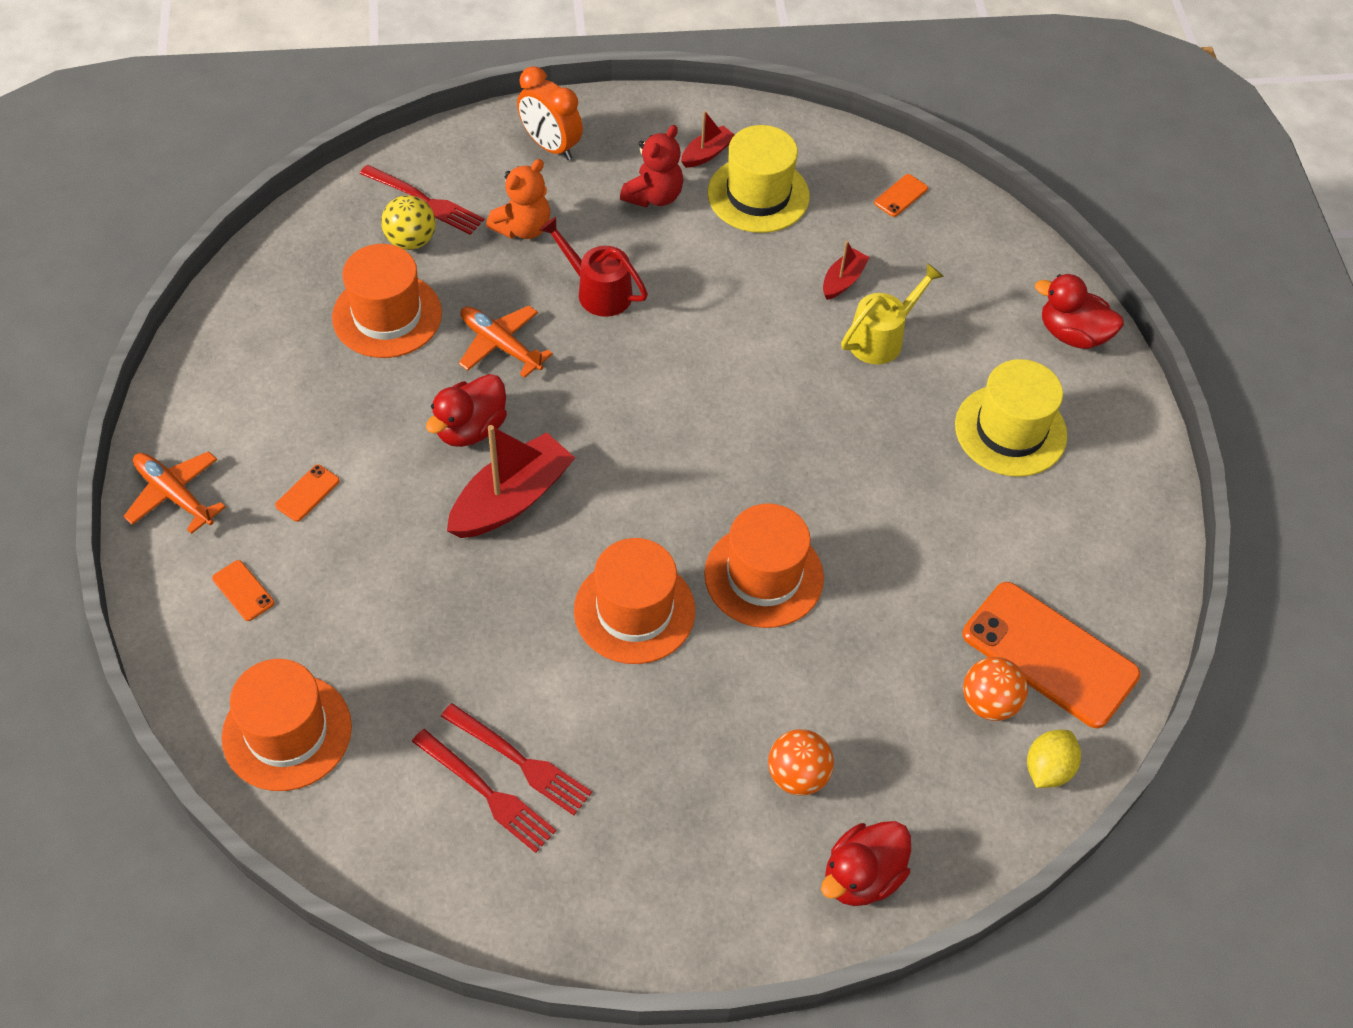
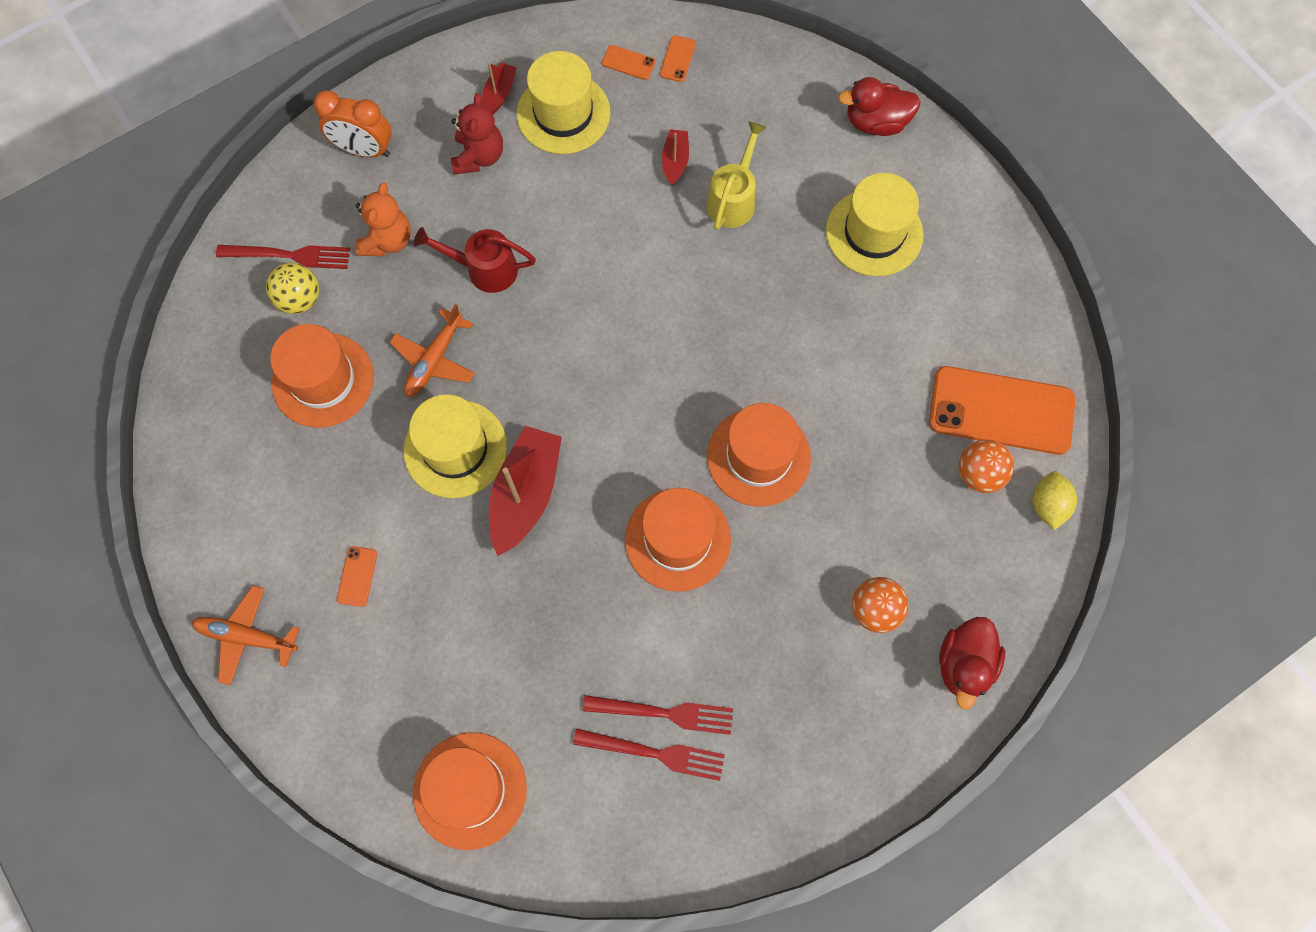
camera: 25 degrees left, 15 degrees up
orange phone [212,560,274,621] -> orange phone moved to [601,45,656,80]
red duck [426,374,507,447] -> yellow hat [404,394,507,498]
orange plane [459,306,553,378] -> orange plane turned 75 degrees counterclockwise [390,304,475,397]

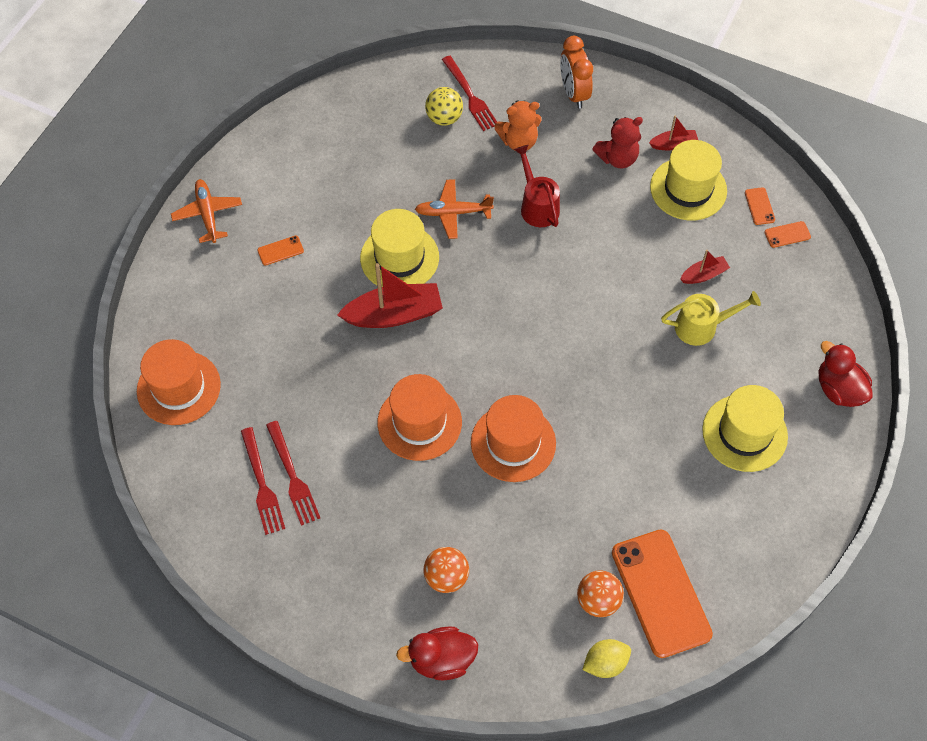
camera: 60 degrees right, 10 degrees down
orange hat [270,324,374,428] -> none

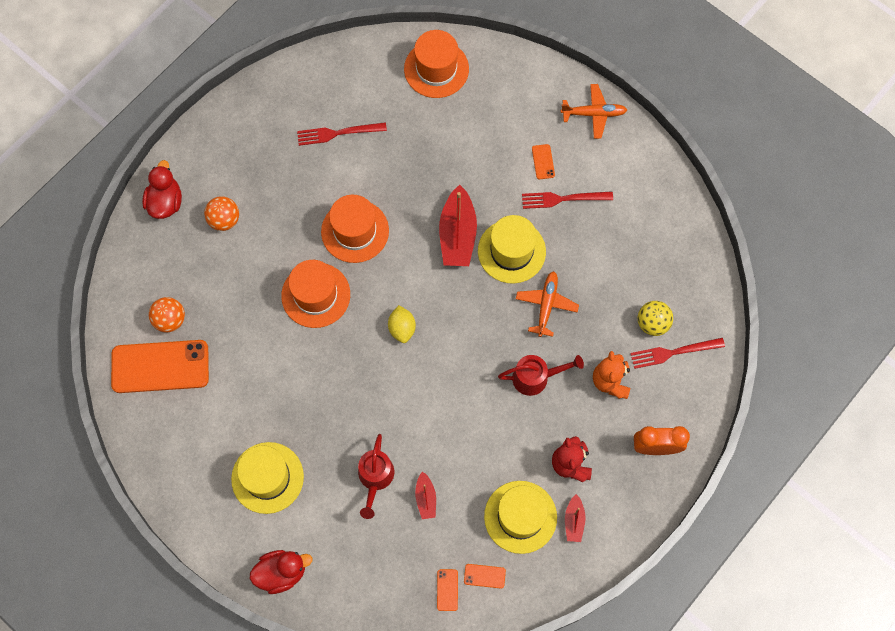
camera: 105 degrees right, 10 degrees up
red fork [241,427,285,535] -> red fork moved to [522,191,613,209]
yellow lemon [582,639,631,678] -> yellow lemon moved to [388,305,416,343]
yellow watering can [661,291,761,346] -> red watering can [358,434,394,519]

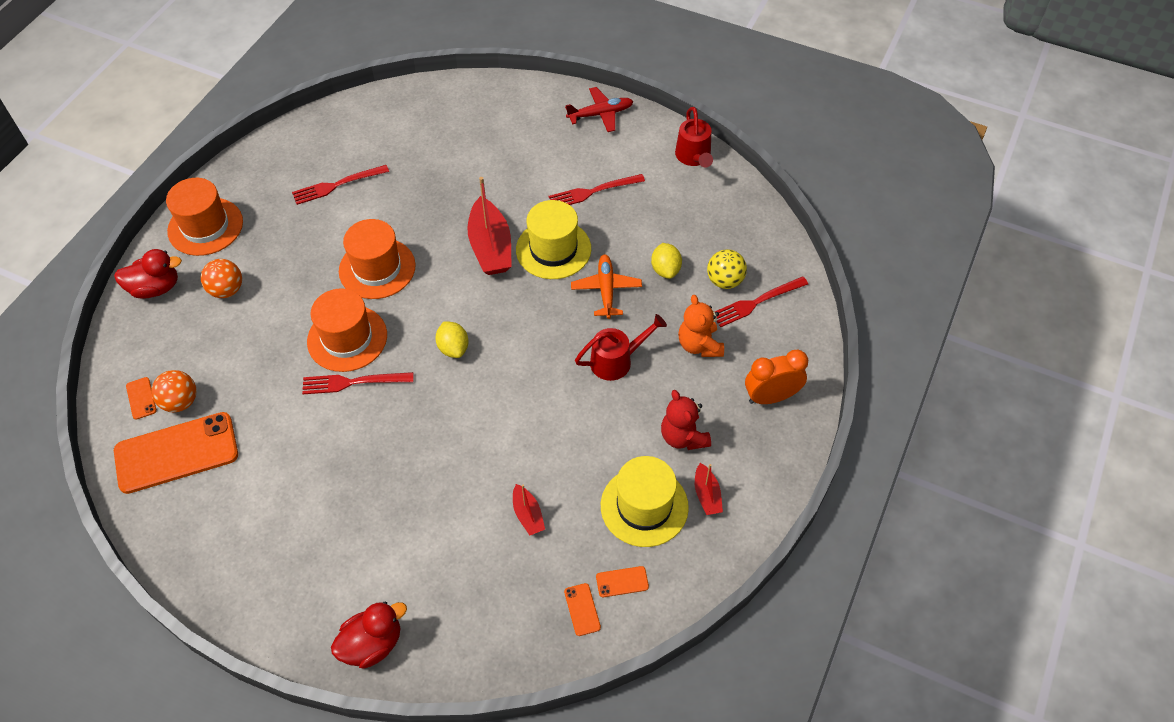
camera: 15 degrees left, 15 degrees down
red duck [142,160,182,219] -> red duck turned 90 degrees clockwise [114,249,182,299]
yellow hat [231,442,304,514] -> none
red watering can [358,434,394,519] -> red watering can moved to [675,107,713,168]
orange hat [404,30,469,98] -> orange hat moved to [166,178,243,256]
orange phone [532,144,555,179] -> orange phone moved to [126,377,157,420]
orange plane [560,84,627,139] -> red plane [565,87,634,132]
none -> red fork [302,372,413,394]
none -> yellow lemon [651,243,682,279]

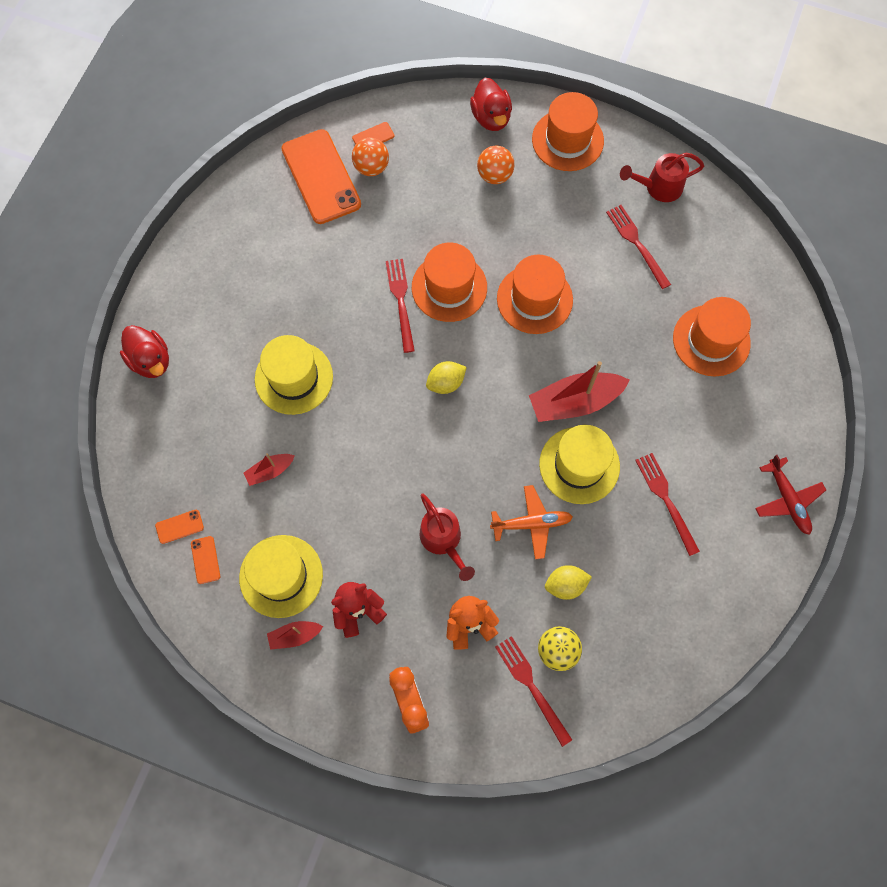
camera: 85 degrees right, 15 degrees up
red watering can [675,107,713,168] -> red watering can moved to [620,153,704,202]
none -> yellow hat [255,335,333,415]
none -> orange hat [673,297,751,376]

